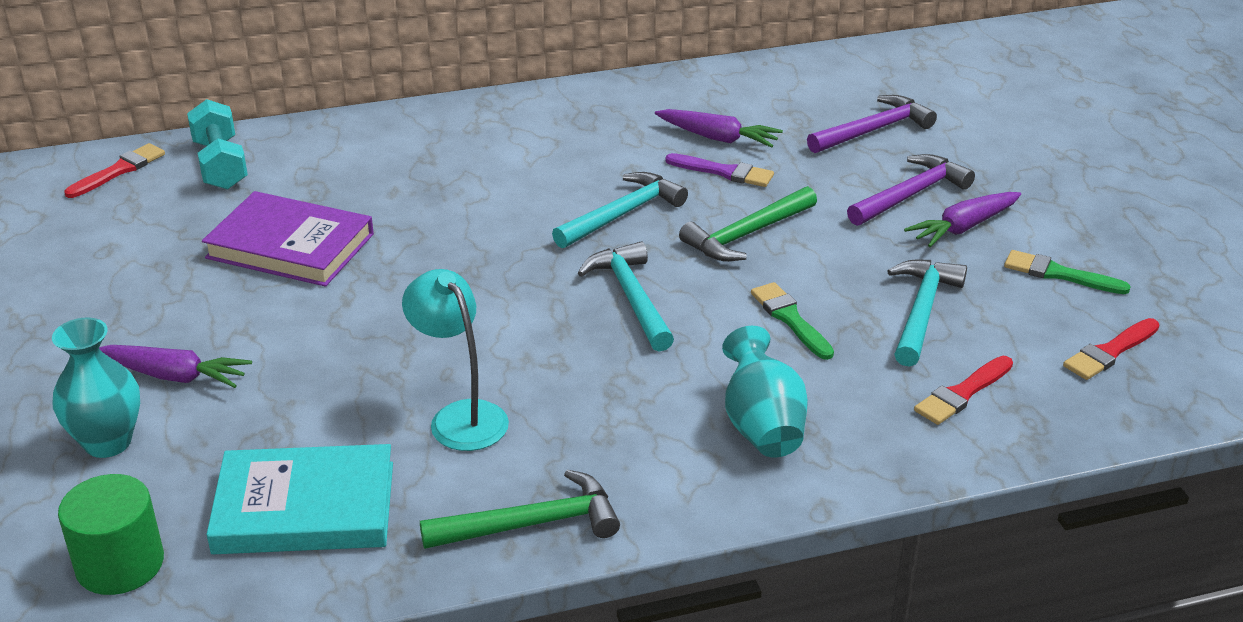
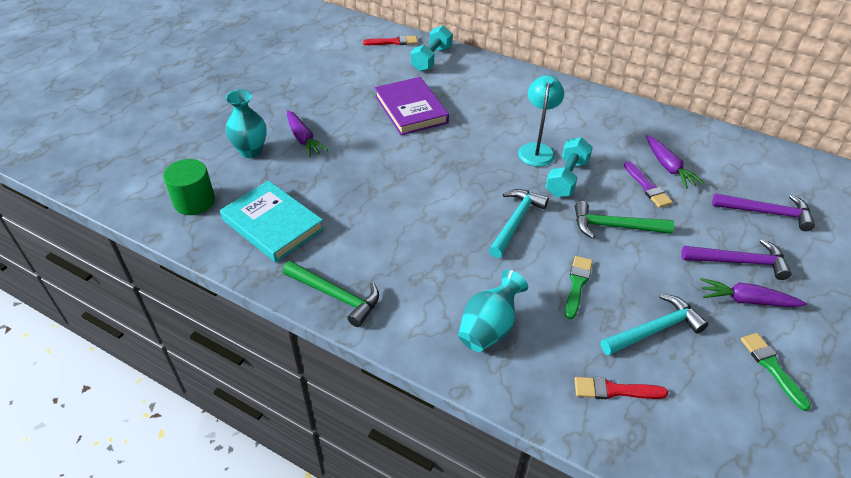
camera: 45 degrees right, 10 degrees up
turquoise lamp [402,269,509,451] -> turquoise lamp moved to [518,75,564,167]
turquoise hammer [552,172,688,248] -> turquoise dumbbell [546,137,593,197]
red brush [1063,318,1159,380] -> none

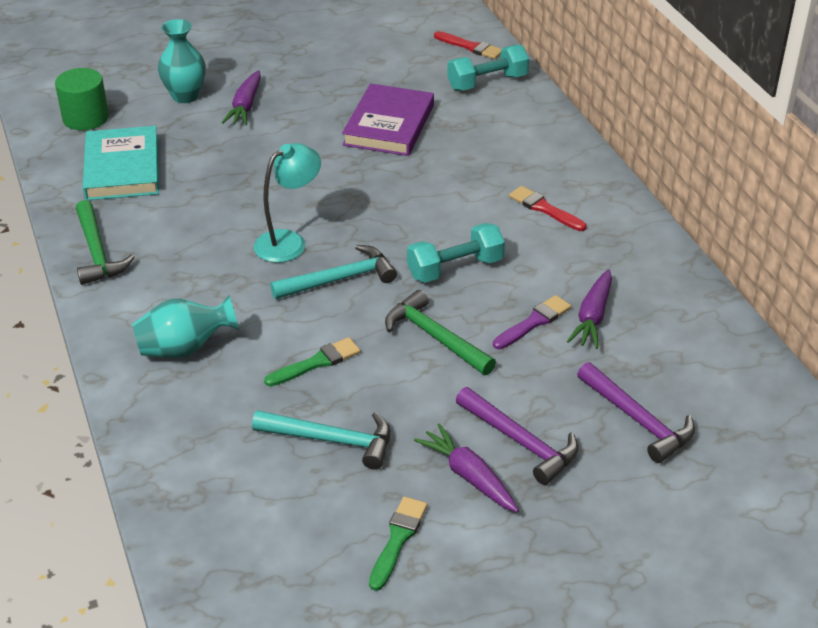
camera: 40 degrees right, 5 degrees down
turquoise lamp [518,75,564,167] -> turquoise lamp moved to [254,143,321,263]
red brush [574,377,668,399] -> red brush moved to [509,186,586,231]
purple brush [624,161,673,208] -> purple brush turned 150 degrees counterclockwise [493,295,571,349]

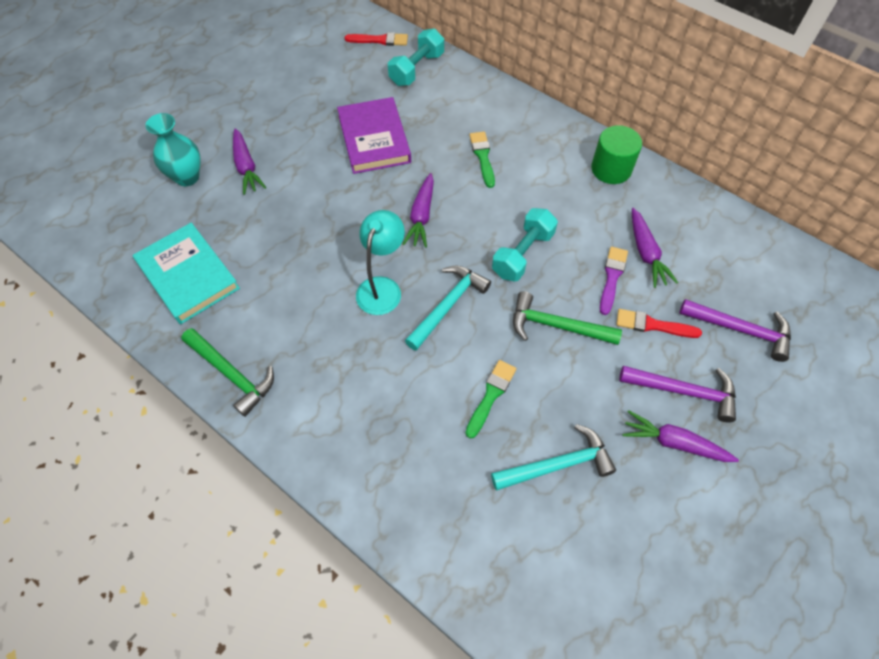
camera: 30 degrees left, 20 degrees up
green cylinder [55,68,109,130] -> green cylinder moved to [591,125,642,184]
turquoise vase [132,295,239,358] -> none
green brush [369,497,427,591] -> green brush moved to [469,132,495,188]
red brush [509,186,586,231] -> red brush moved to [617,309,702,338]
none -> purple carrot [403,173,434,248]

